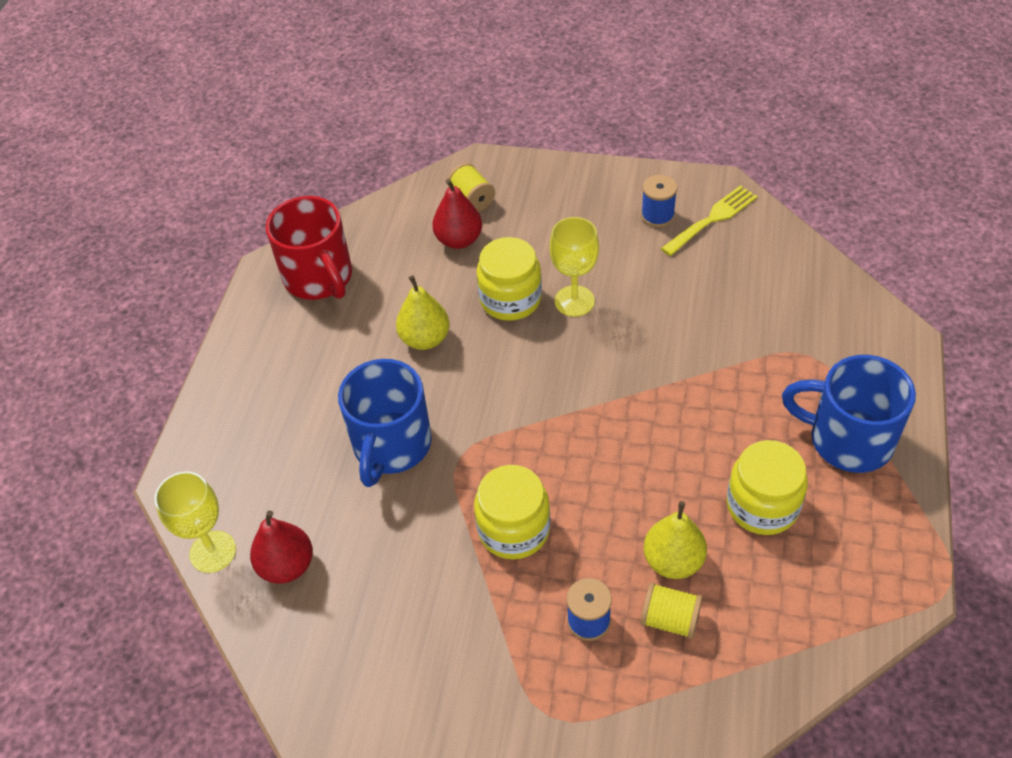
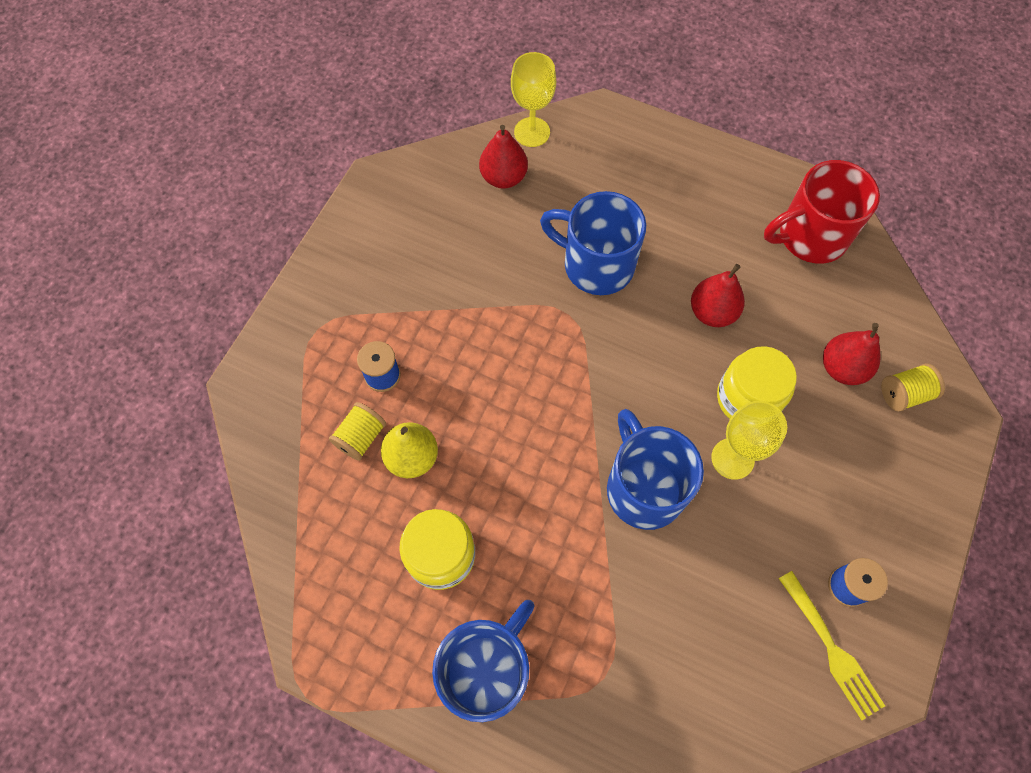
camera: 100 degrees right, 15 degrees up
yellow pear [396,275,450,350] -> red pear [691,264,745,327]
yellow jar [474,465,550,560] -> none
none -> blue mug [607,409,704,530]

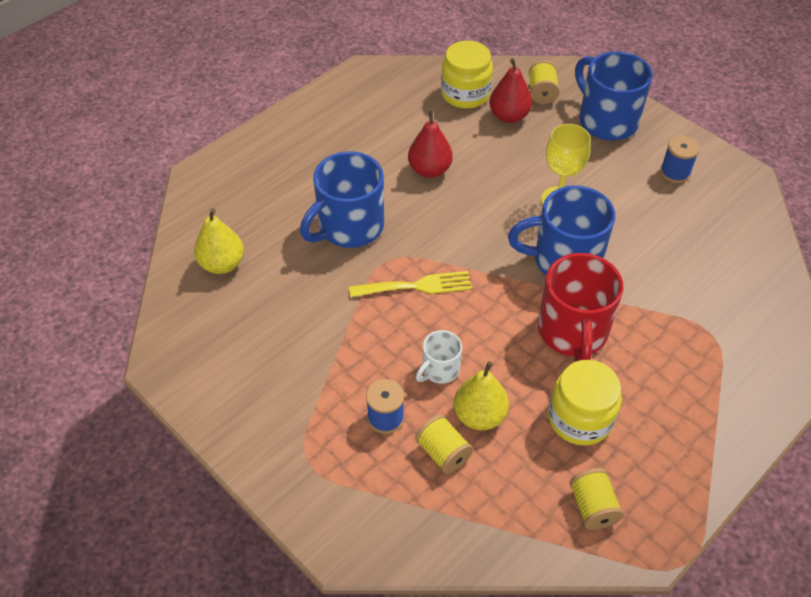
camera: 70 degrees left, 15 degrees down
blue mug [432,600,535,722] -> blue mug moved to [575,51,652,141]
red pear [479,125,528,189] -> yellow pear [194,208,244,274]
yellow goblet [511,52,556,147] -> none
yellow jar [717,346,797,419] -> yellow jar moved to [441,41,493,109]
red mug [764,160,880,264] -> red mug moved to [538,253,623,361]
yellow fork [779,571,885,720] -> yellow fork moved to [349,271,472,298]
none -> white mug [416,330,462,383]
none -> yellow spool [570,468,624,530]

